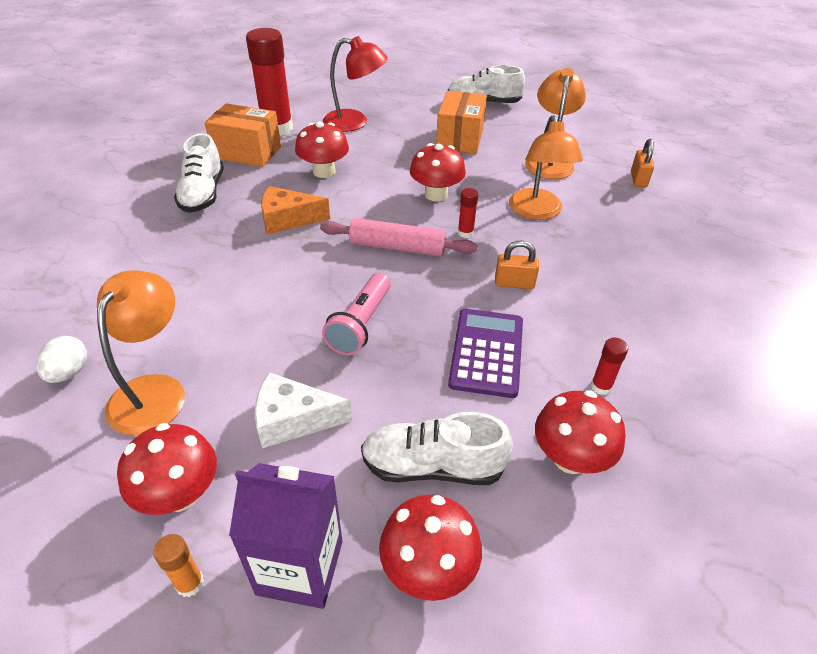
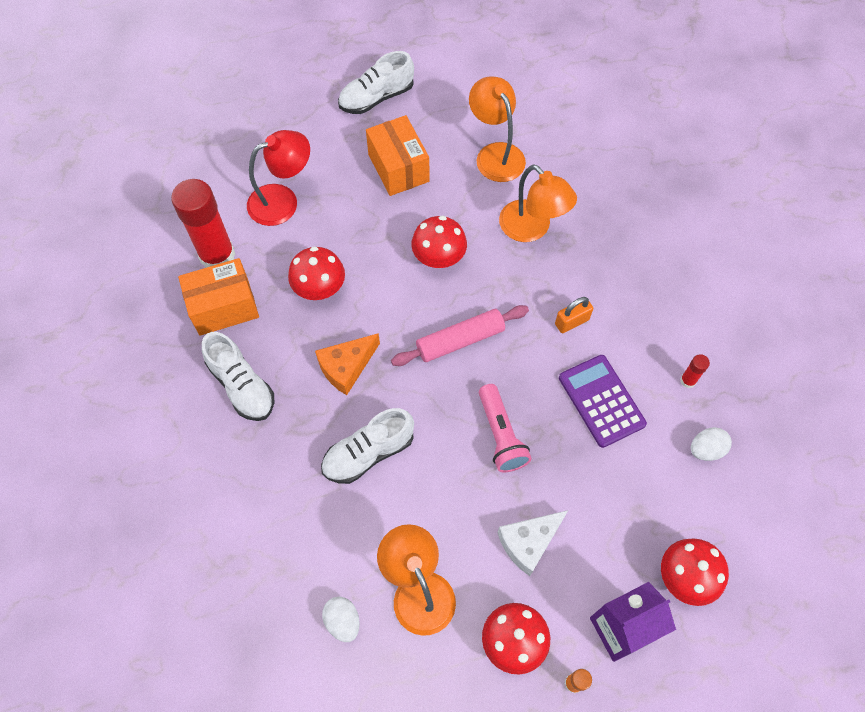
camera: 35 degrees left, 20 degrees up
white shoe [361,412,513,485] -> white shoe moved to [321,408,414,484]
red glue stick [458,188,478,238] -> none
red mushroom [535,390,626,474] -> white egg [691,427,732,461]
orange padlock [631,139,654,188] -> none

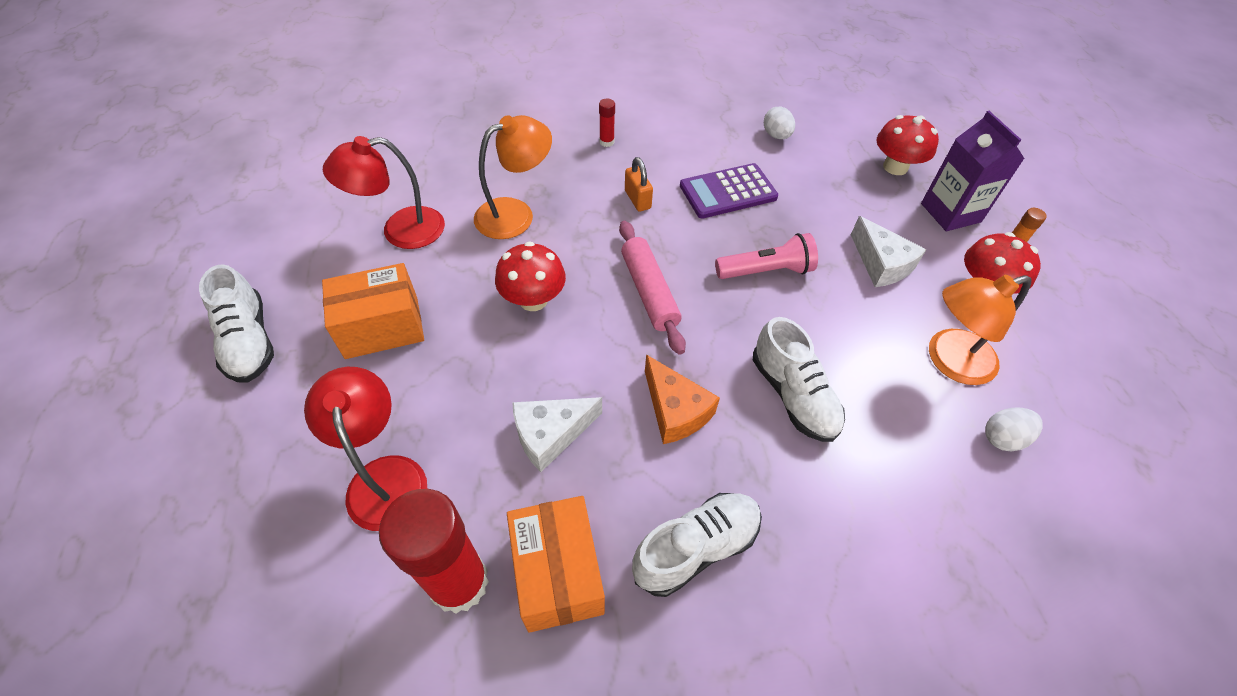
camera: 85 degrees left, 10 degrees down
red mushroom [288,246,345,300] -> white cheese [512,397,602,472]
orange lamp [469,77,526,182] -> red lamp [323,136,445,249]
red glue stick [680,354,710,388] -> red glue stick moved to [599,98,615,147]

